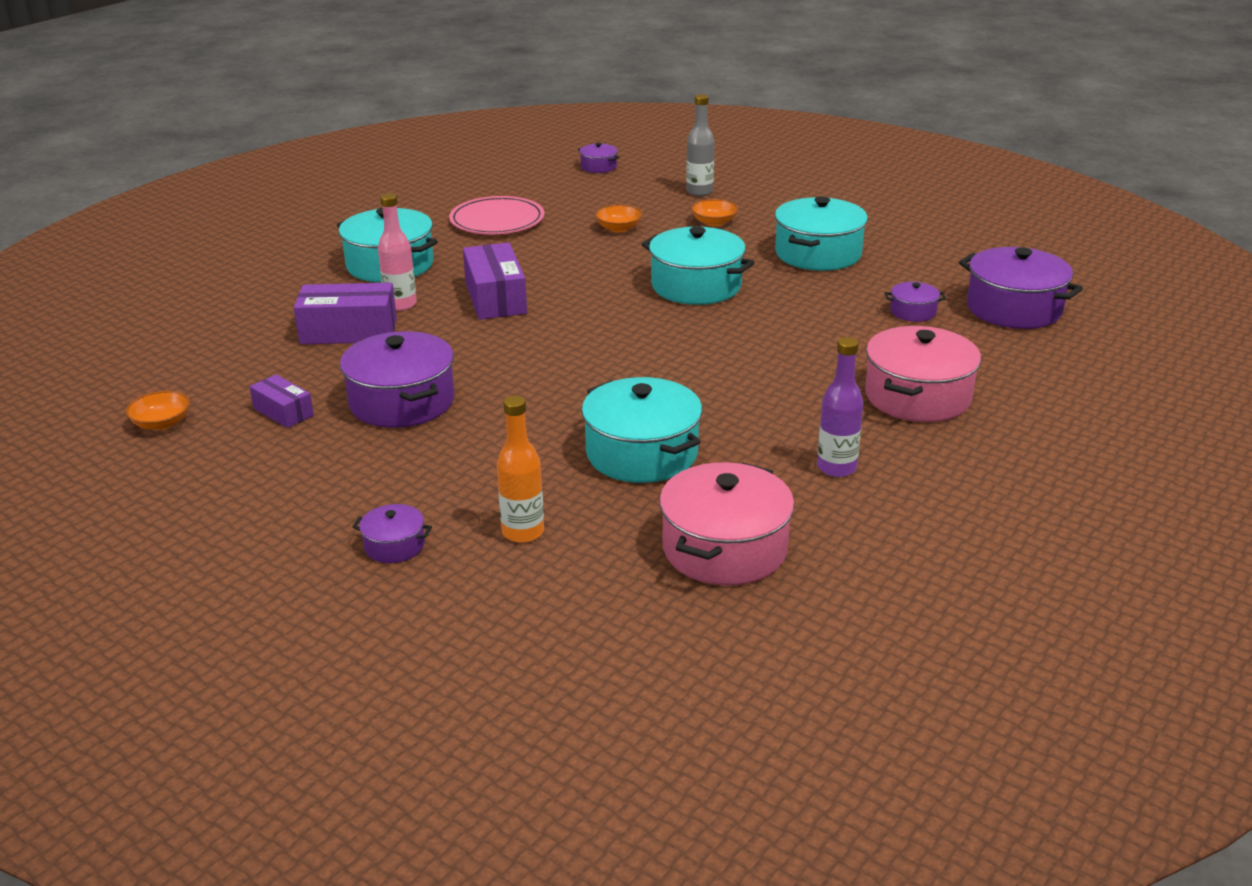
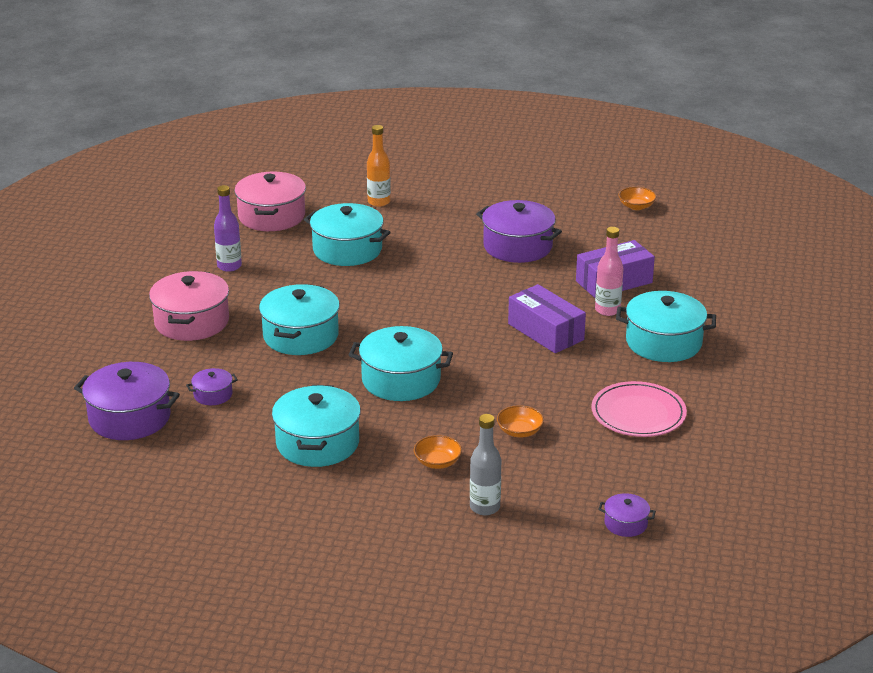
camera: 155 degrees right, 0 degrees up
purple box [249,374,314,428] -> none
purple pot [353,504,432,563] -> none
none -> turquoise pot [259,284,340,355]

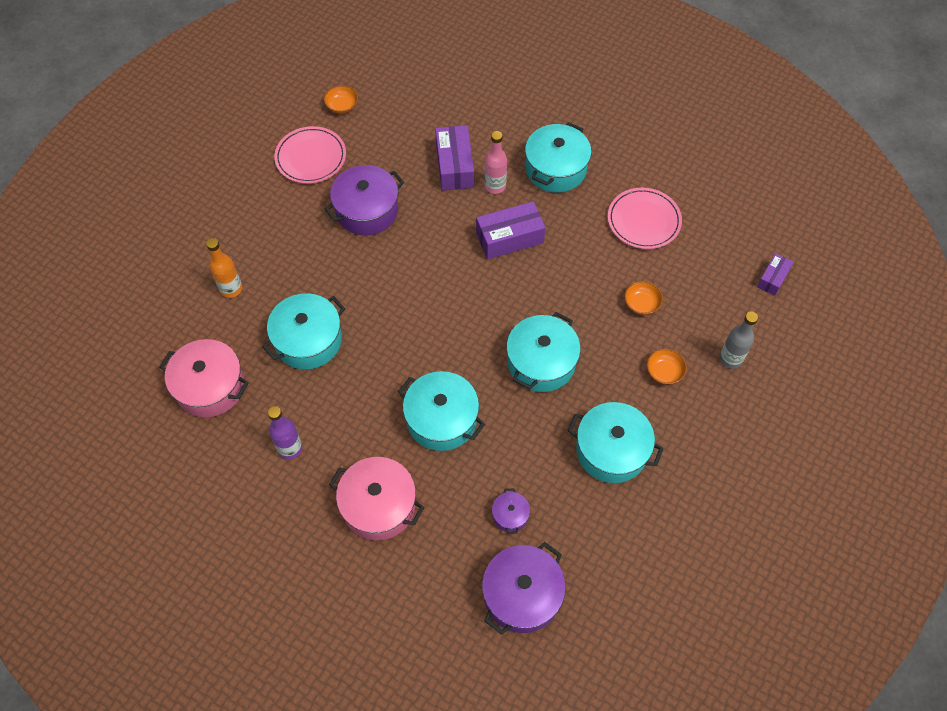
camera: 70 degrees left, 30 degrees up
purple pot [598,493,656,537] -> purple box [757,253,794,296]
none -> pink plate [274,126,346,184]

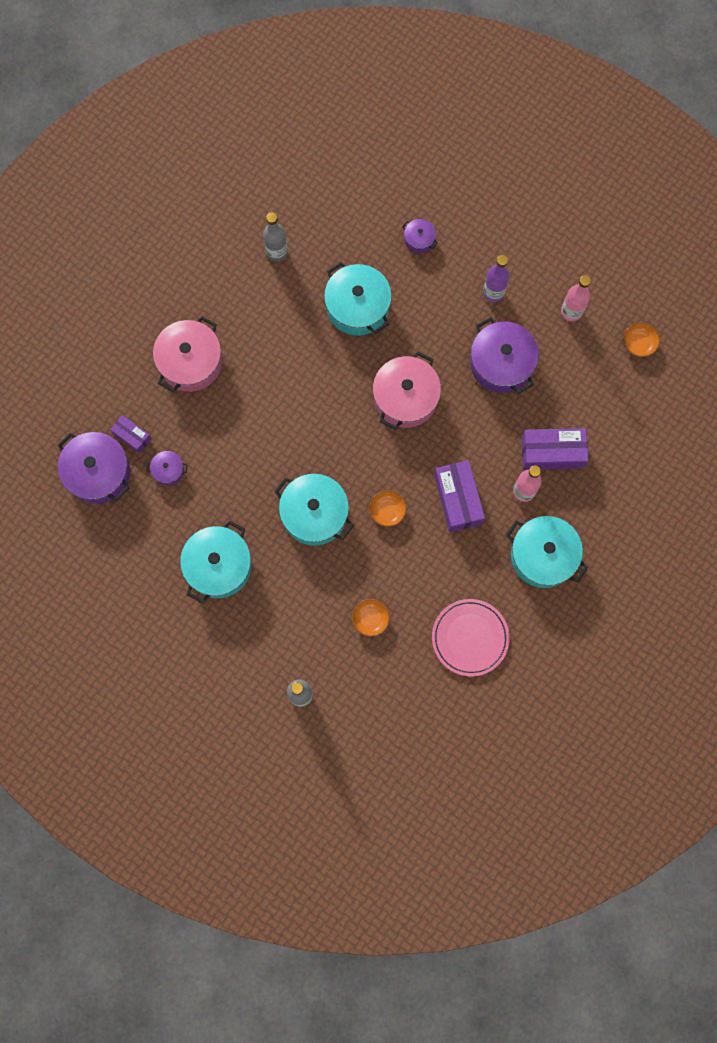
camera: 95 degrees right, 15 degrees up
pink pot [159,339,249,417] -> pink pot moved to [373,352,441,430]
orange bottle [206,238,242,298] -> purple pot [402,219,438,253]
purple bottle [268,406,302,459] -> purple bottle moved to [483,255,510,302]
pink plate [274,126,346,184] -> pink bottle [561,275,591,321]
turquoise pot [398,371,485,451] -> none
orange bowl [647,349,687,384] -> orange bowl moved to [369,490,407,527]
purple box [757,253,794,296] -> purple box moved to [110,415,152,454]
none -> grey bottle [263,212,288,261]

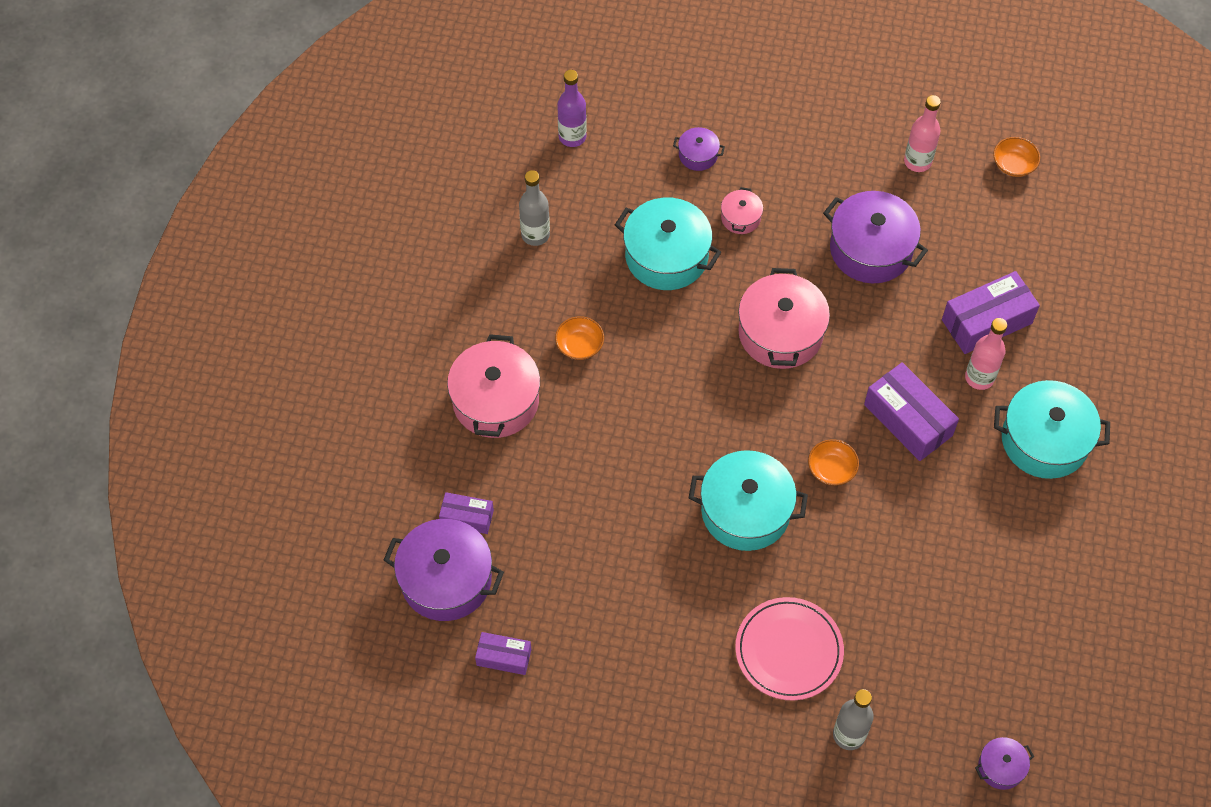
camera: 25 degrees left, 15 degrees down
purple pot [146,451,188,486] -> purple pot moved to [975,737,1034,790]
turquoise pot [180,520,251,603] -> none
orange bowl [352,599,390,637] -> orange bowl moved to [555,316,604,360]
pink plate [432,599,510,676] -> pink plate moved to [735,597,844,701]
purple bottle [483,255,510,302] -> purple bottle moved to [557,70,587,147]
none -> purple box [475,632,531,675]
none -> pink pot [721,187,763,234]

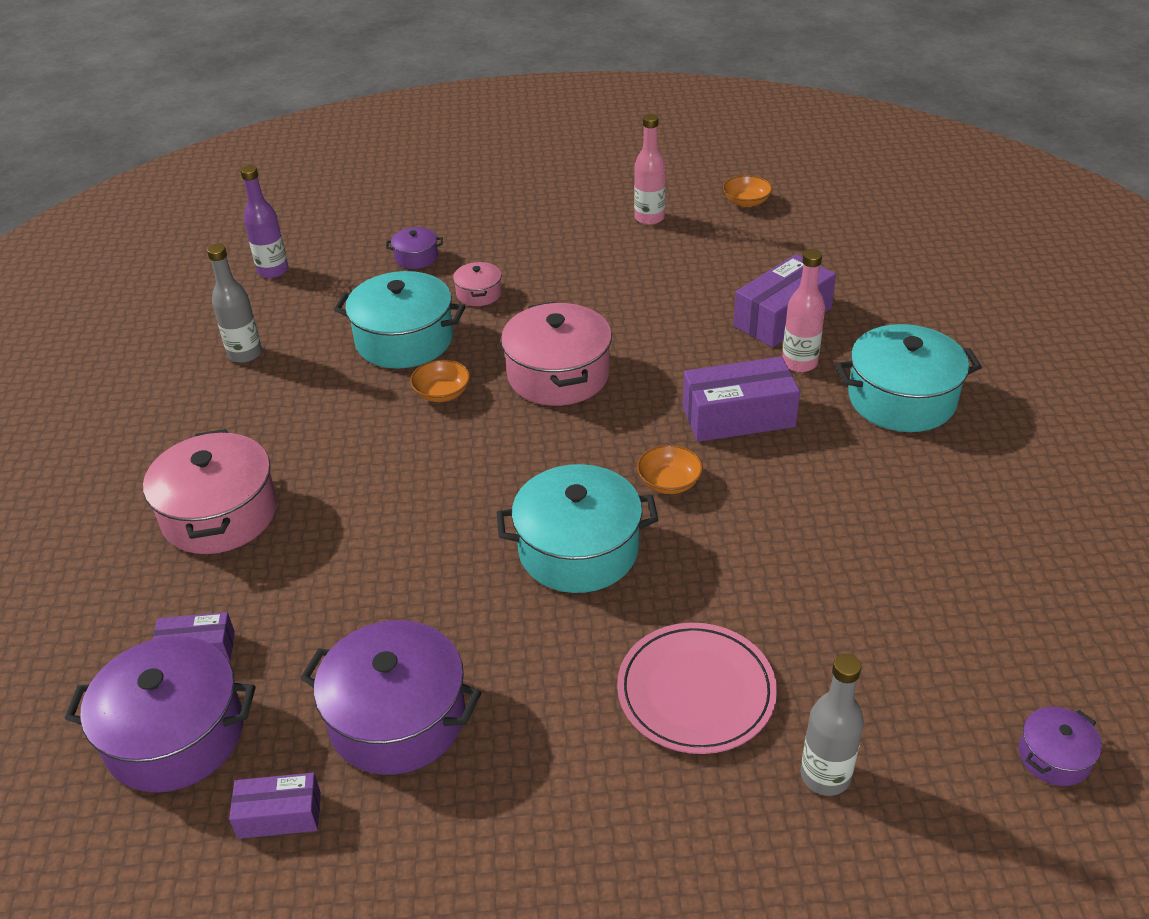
camera: 15 degrees left, 20 degrees down
orange bowl [555,316,604,360] -> orange bowl moved to [410,359,470,402]
purple pot [823,191,928,283] -> purple pot moved to [301,620,481,775]
purple box [864,362,959,461] -> purple box turned 45 degrees counterclockwise [683,357,800,442]

